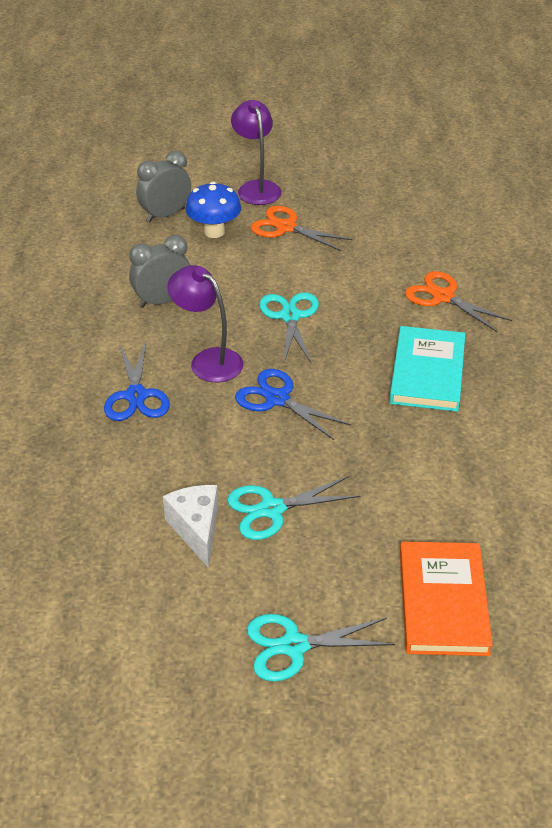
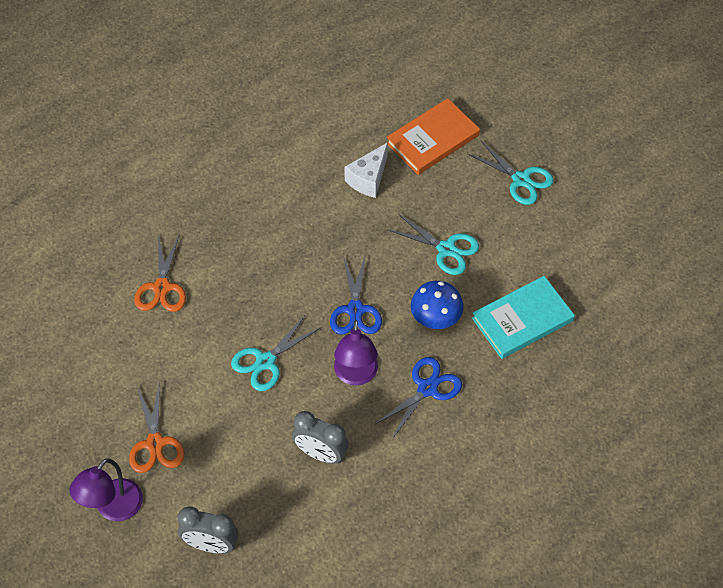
camera: 130 degrees left, 15 degrees up
white cheese [163,485,218,568] -> white cheese moved to [344,142,388,198]
blue mushroom [185,182,241,238] -> blue mushroom moved to [411,281,463,329]
turquoise book [390,326,465,412] -> turquoise book moved to [472,276,575,359]

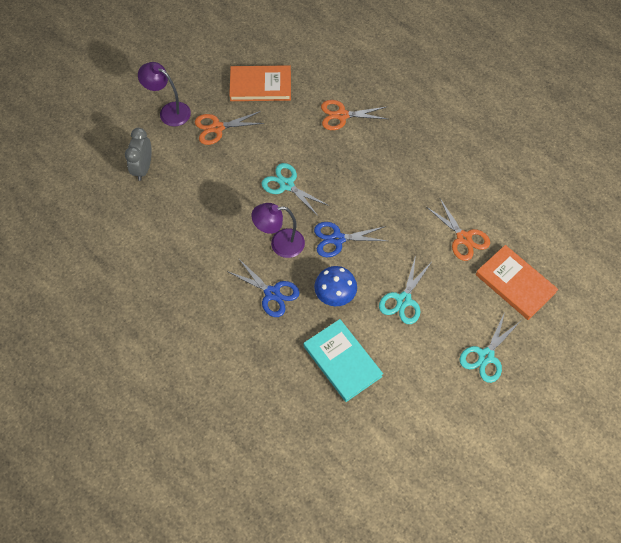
camera: 85 degrees right, 5 degrees up
grey clock [292,411,349,464] -> none
white cheese [344,142,388,198] -> orange scissors [427,199,490,261]
none -> orange book [229,65,291,101]

